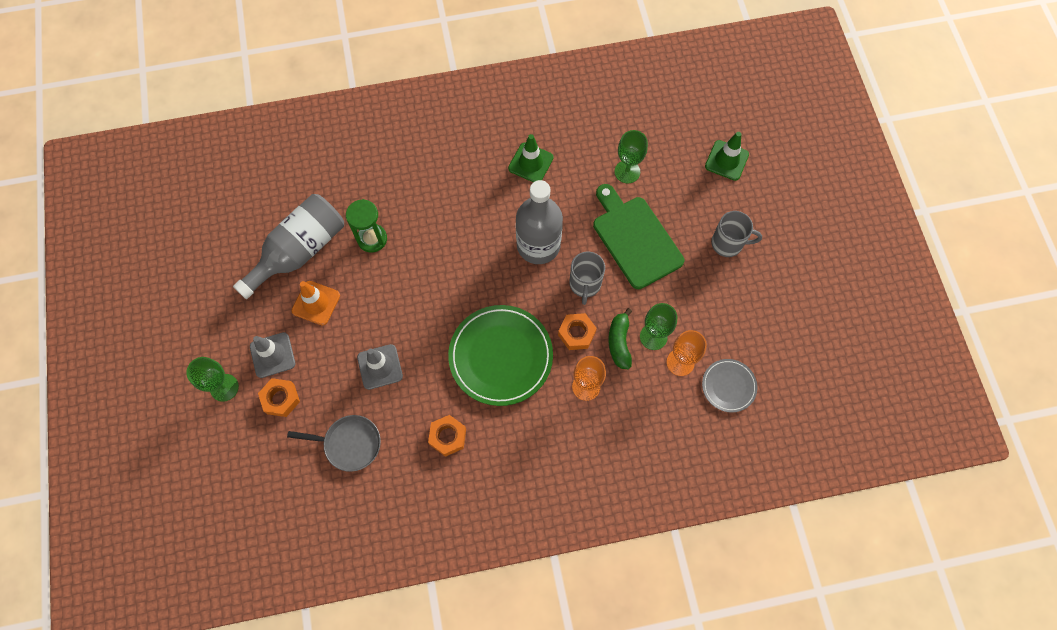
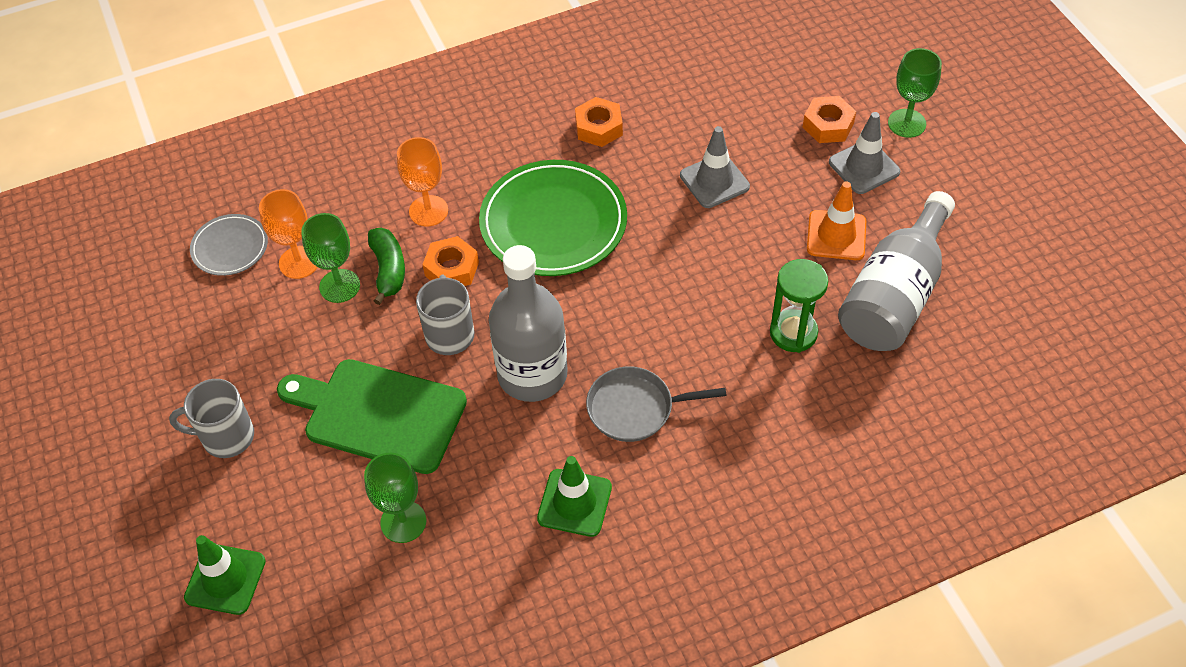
camera: 170 degrees right, 15 degrees down
grey pan [287,415,381,472] -> grey pan moved to [586,366,727,442]
green cutting board [593,184,684,289] -> green cutting board turned 150 degrees clockwise [277,359,467,474]

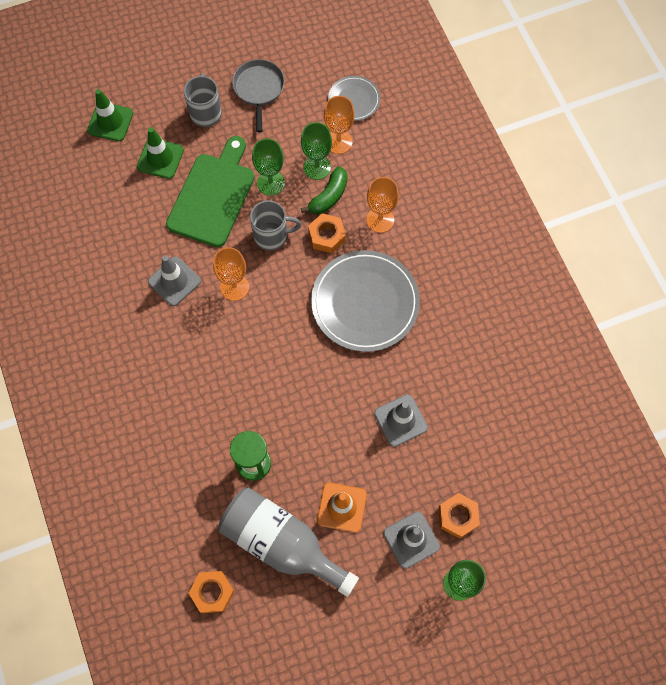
camera: 90 degrees right, 15 degrees up
green goblet [364,453,426,543] -> green goblet moved to [252,139,285,196]
green banana [368,228,405,305] -> green banana turned 45 degrees counterclockwise [301,166,347,214]
green plate [479,160,627,276] -> grey plate [311,250,420,352]
grey bottle [489,245,568,402] -> orange goblet [213,247,249,301]
green traffic cone [537,456,612,537] -> green traffic cone moved to [137,127,184,179]
orange nut [575,97,623,147] -> orange nut moved to [189,571,235,613]
grey pan [586,366,727,442] -> grey pan moved to [232,59,285,132]
none -> grey traffic cone [148,256,201,306]

